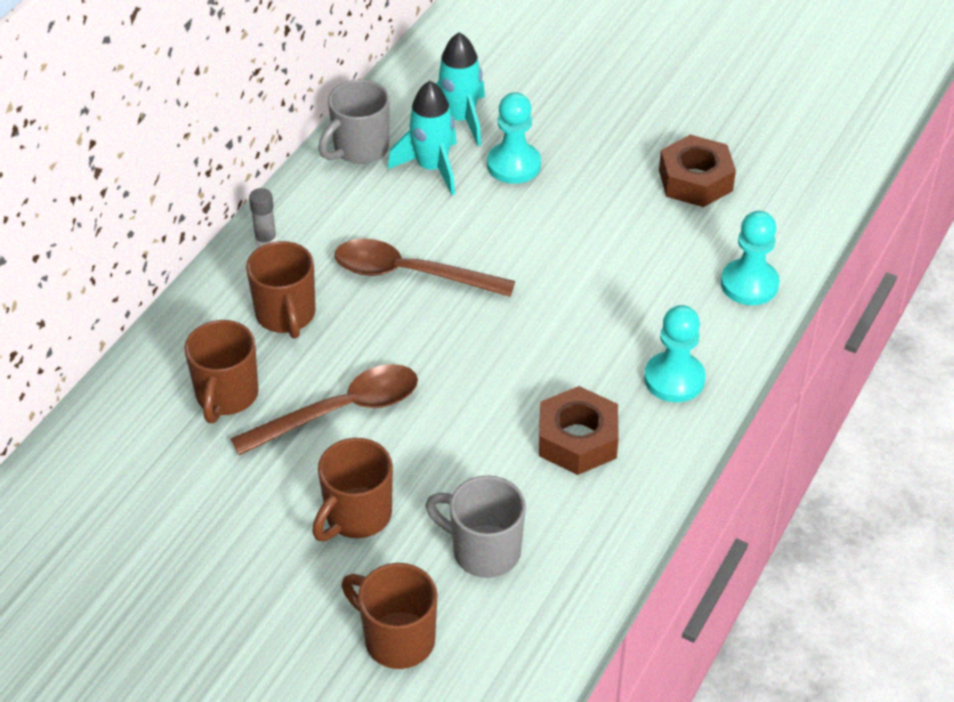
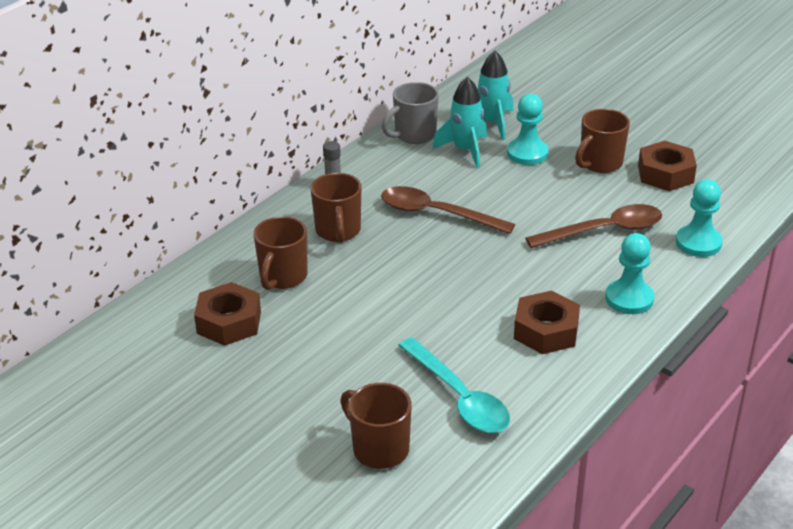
camera: 10 degrees right, 10 degrees down
brown spoon [230,364,418,455] -> brown spoon moved to [525,204,662,248]
brown mug [312,438,393,541] -> brown mug moved to [575,109,630,173]
grey mug [425,475,526,578] -> turquoise spoon [398,337,510,433]
none -> brown nut [194,282,261,346]

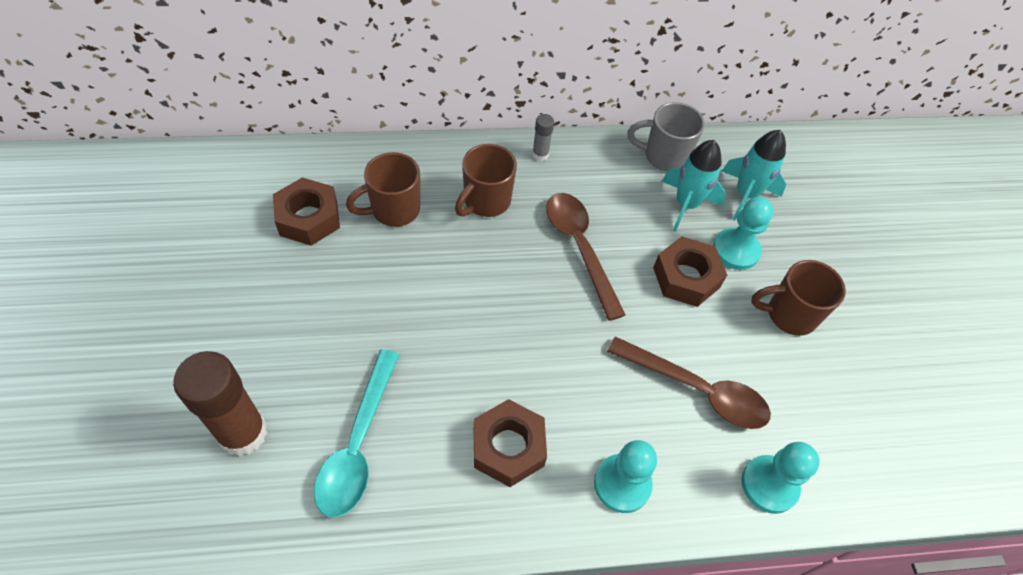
camera: 40 degrees right, 20 degrees up
brown mug [340,383,412,469] -> brown glue stick [173,351,267,456]
brown nut [638,141,697,191] -> brown nut moved to [653,236,727,307]

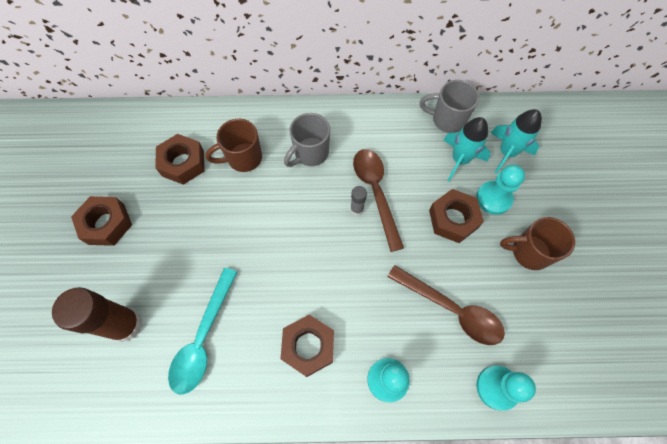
camera: 10 degrees right, 10 degrees up
brown mug [455,144,517,217] -> grey mug [284,113,330,167]
grey glue stick [532,114,554,161] -> grey glue stick moved to [350,186,367,216]
none -> brown nut [71,196,132,246]

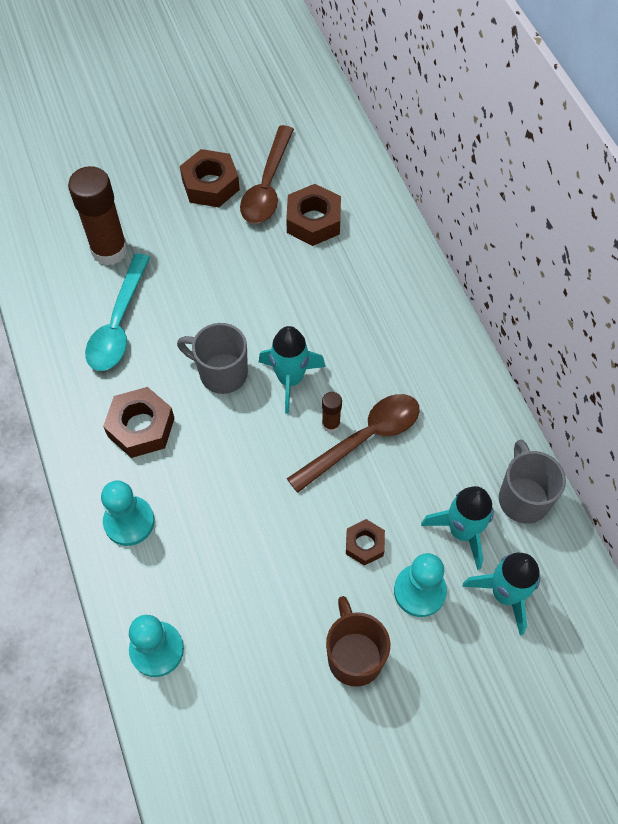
camera: 70 degrees right, 5 degrees down
turquoise spoon [168,268,237,395] -> turquoise spoon turned 75 degrees counterclockwise [85,254,150,371]
brown mug [205,119,262,172] -> none
grey mug [284,113,330,167] -> grey mug moved to [177,323,248,394]
grey glue stick [350,186,367,216] -> brown glue stick [322,392,342,433]
brown spoon [387,265,505,345] -> brown spoon moved to [240,125,294,224]
brown nut [429,189,484,243] -> brown nut [346,519,385,566], size x0.60
none -> turquoise rocket [259,326,325,414]

